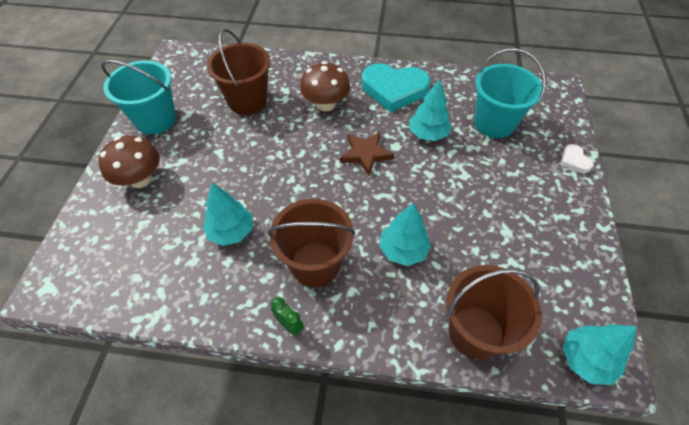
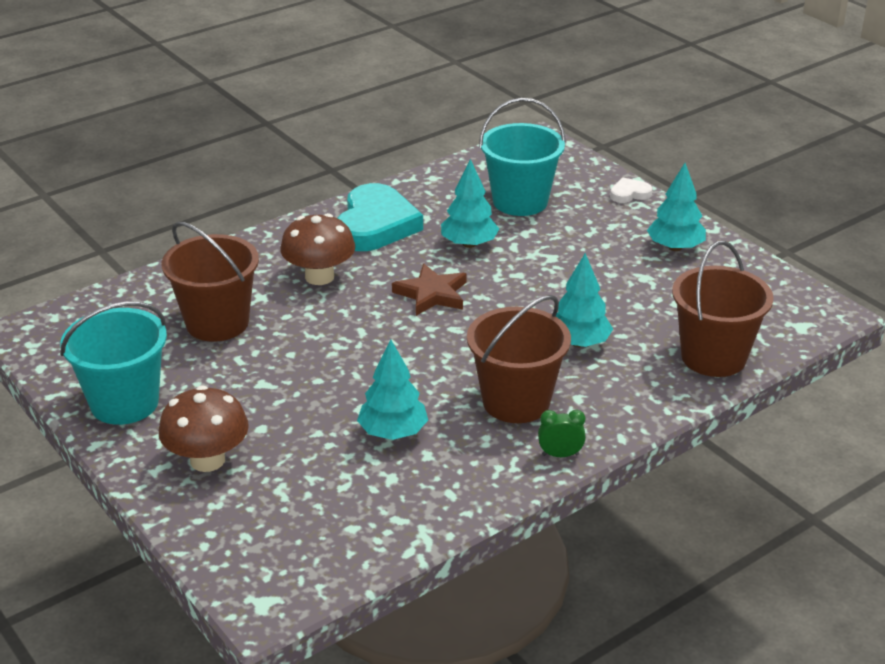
camera: 45 degrees left, 20 degrees down
turquoise heart [362,63,431,112] -> turquoise heart turned 45 degrees counterclockwise [338,183,423,251]
white heart [560,144,593,173] -> white heart turned 135 degrees clockwise [610,177,652,203]
turquoise tree [563,324,637,385] -> turquoise tree moved to [647,163,706,251]

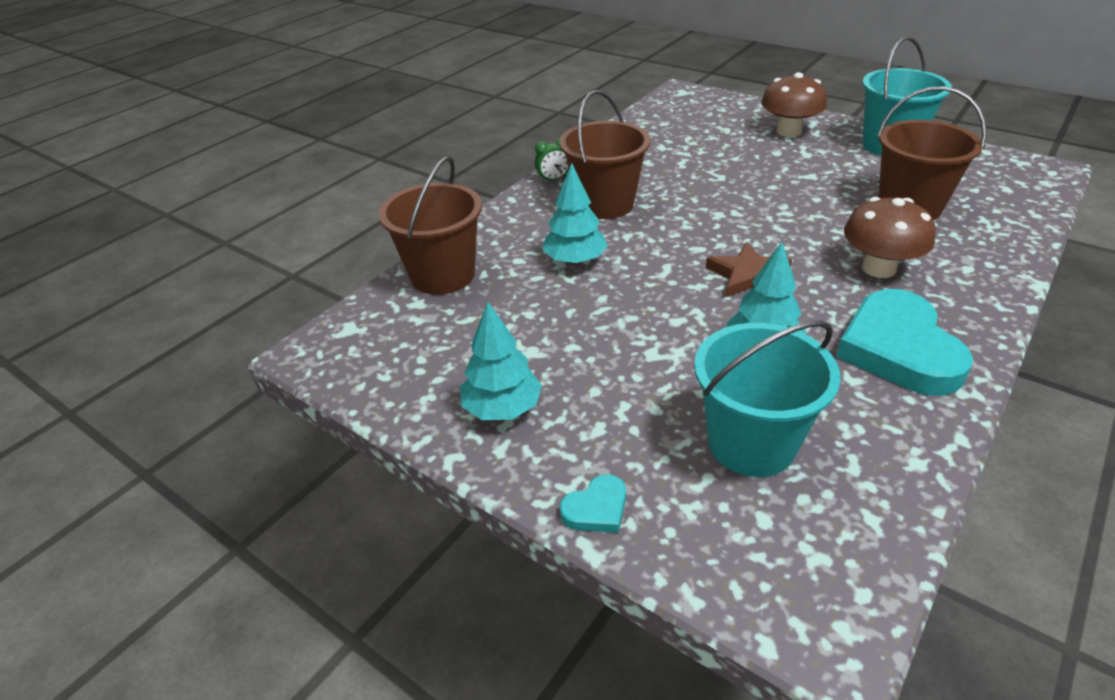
camera: 165 degrees right, 5 degrees up
turquoise tree [357,339,428,440] -> none
white heart [610,177,652,203] -> turquoise heart [560,474,626,533]

